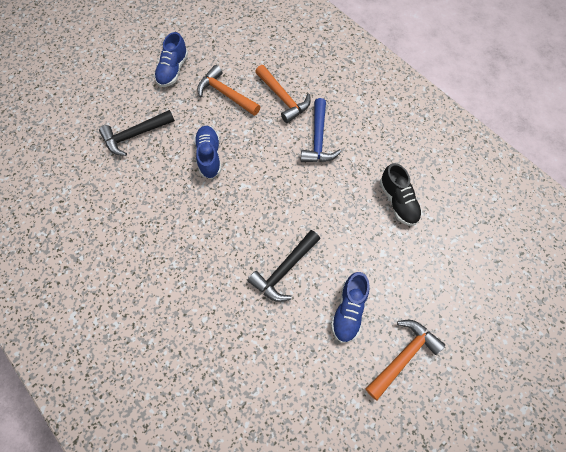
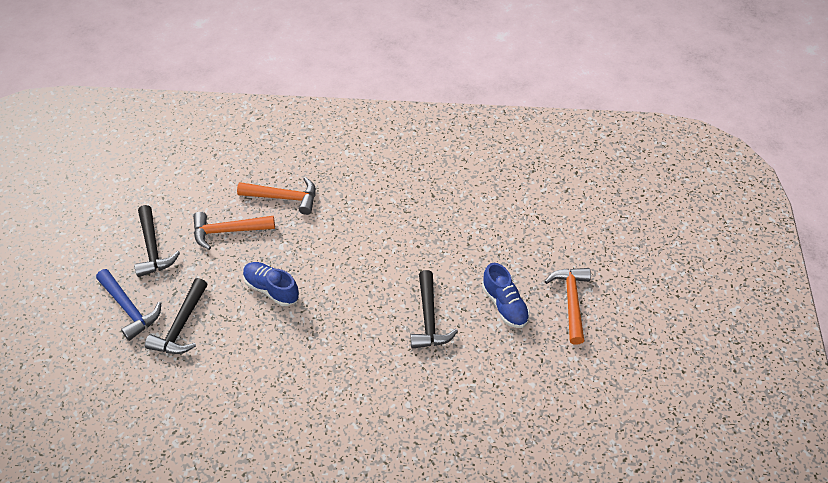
camera: 45 degrees left, 15 degrees down
blue shoe [154,32,188,87] -> black hammer [134,205,180,277]
blue hammer [301,98,341,162] -> blue hammer moved to [96,269,161,341]
black shoe [380,163,422,226] -> none

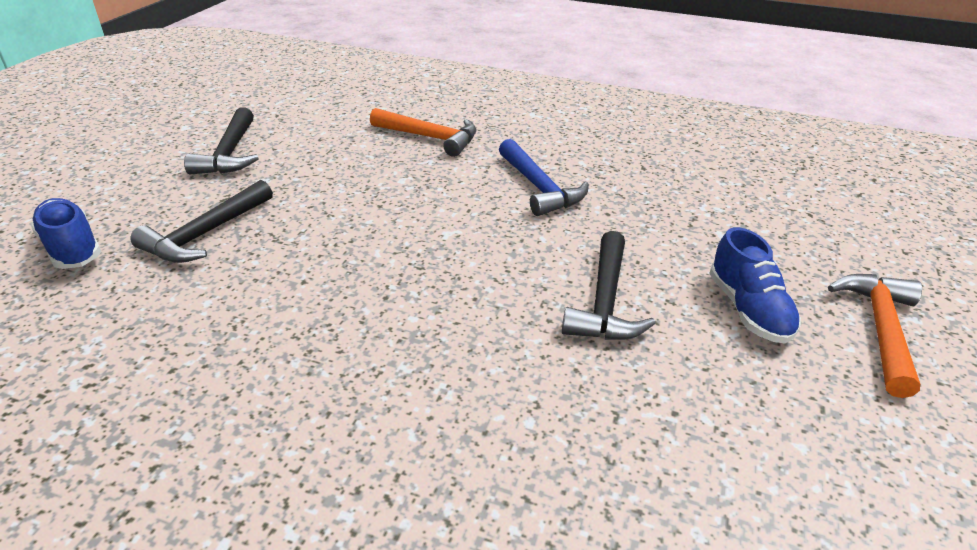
camera: 15 degrees right, 15 degrees down
blue hammer [96,269,161,341] -> blue hammer moved to [499,139,589,216]
orange hammer [193,212,275,250] -> none
blue shoe [243,262,299,306] -> blue shoe moved to [31,198,101,269]

